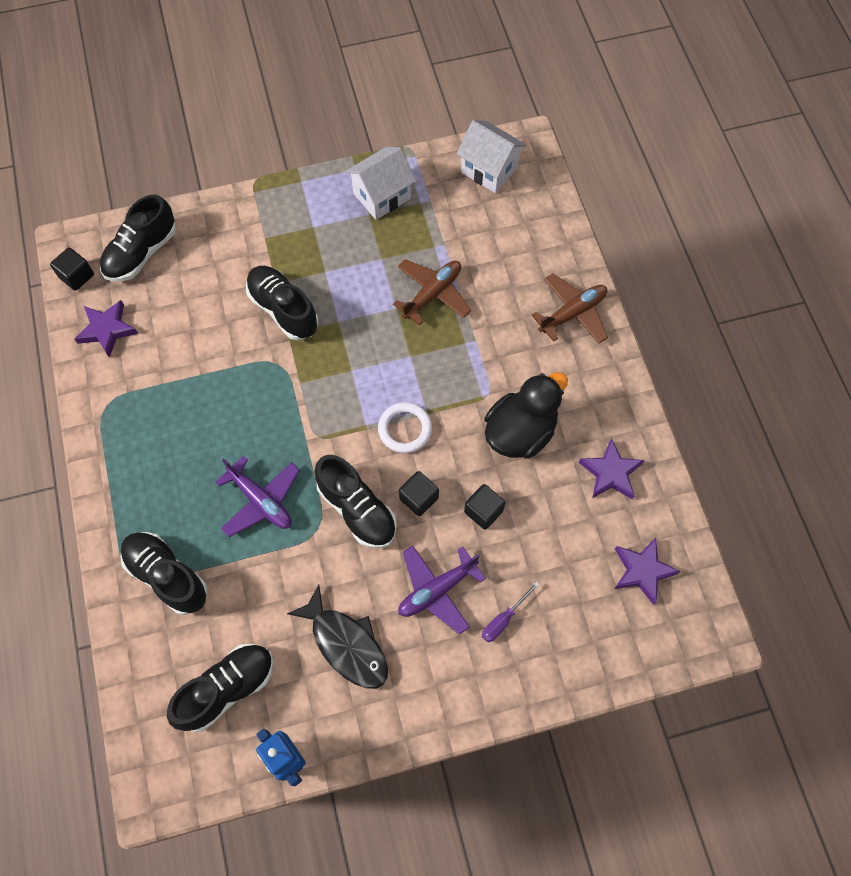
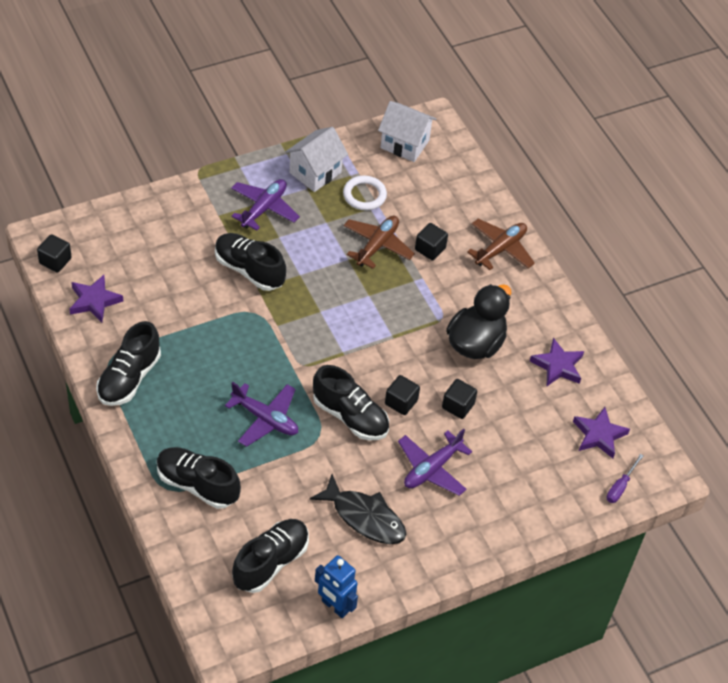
camera: 15 degrees left, 15 degrees down
black shoe [100,195,176,281] -> black shoe moved to [96,321,161,406]
white ring [378,402,432,453] -> white ring moved to [343,176,387,211]
purple screwdriver [482,582,540,642] -> purple screwdriver moved to [607,454,644,503]
none -> purple plane [231,179,300,231]
none -> black cube [415,223,448,260]

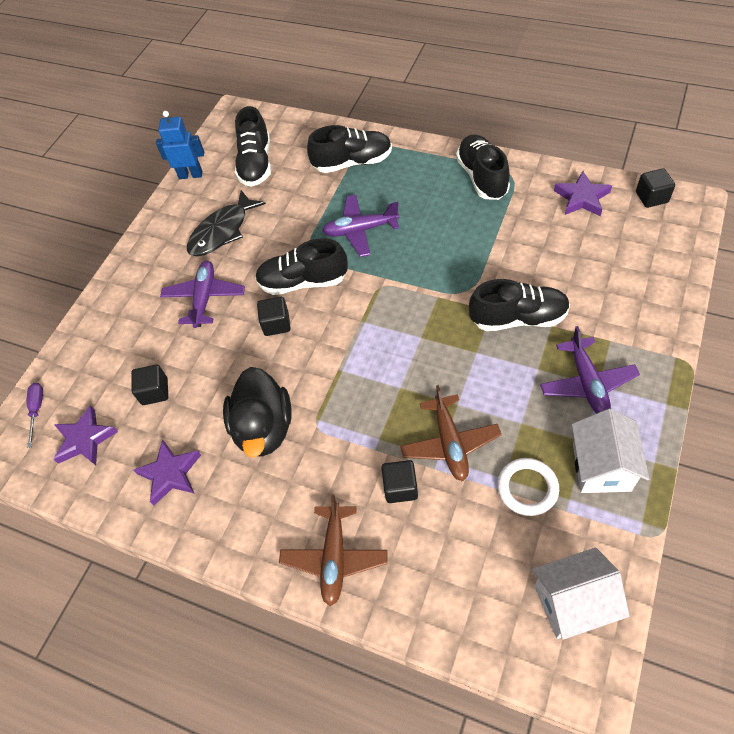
camera: 150 degrees right, 5 degrees up
black fish [310,474,406,544] -> black fish turned 45 degrees counterclockwise [187,190,266,256]
black cube [442,379,477,419] -> black cube moved to [131,365,168,405]

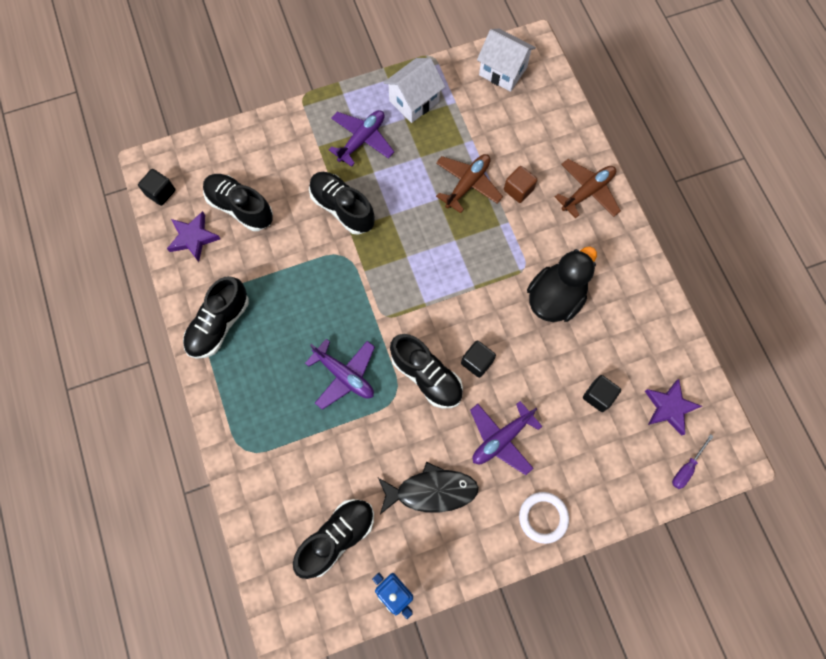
camera: 140 degrees left, 15 degrees up
purple star [133,439,201,505] -> none
black shoe [307,125,392,173] -> black shoe moved to [203,174,273,231]
black cube [381,460,418,503] -> brown cube [504,166,537,203]
white ring [497,458,559,516] -> white ring moved to [519,492,569,544]

